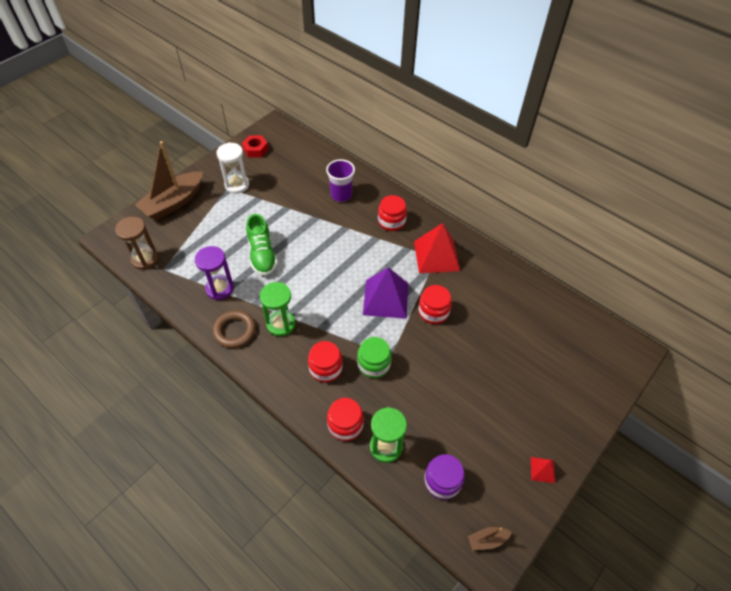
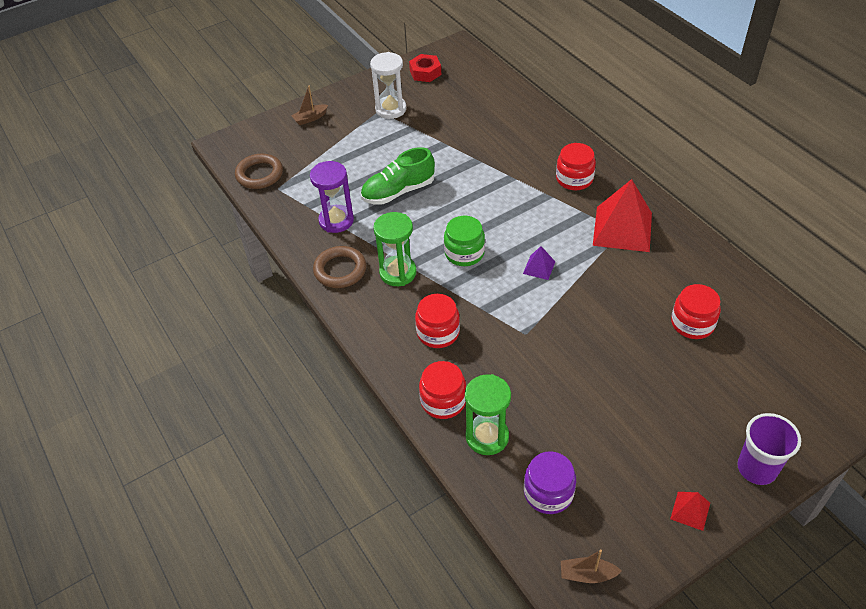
camera: 20 degrees right, 5 degrees down
brown hourglass [115,216,159,270] -> brown ring [235,154,283,189]
brown boat [135,141,203,221] -> brown boat [291,86,328,125], size x0.42
green shoe [246,214,278,276] -> green shoe turned 60 degrees clockwise [361,147,435,205]
purple cup [326,159,355,202] -> purple cup moved to [737,413,801,485]
green jar [357,337,391,378] -> green jar moved to [444,216,485,266]
purple pyramid [363,267,408,319] -> purple pyramid [523,246,555,280], size x0.46
red jar [418,285,452,324] -> red jar moved to [671,284,721,339]

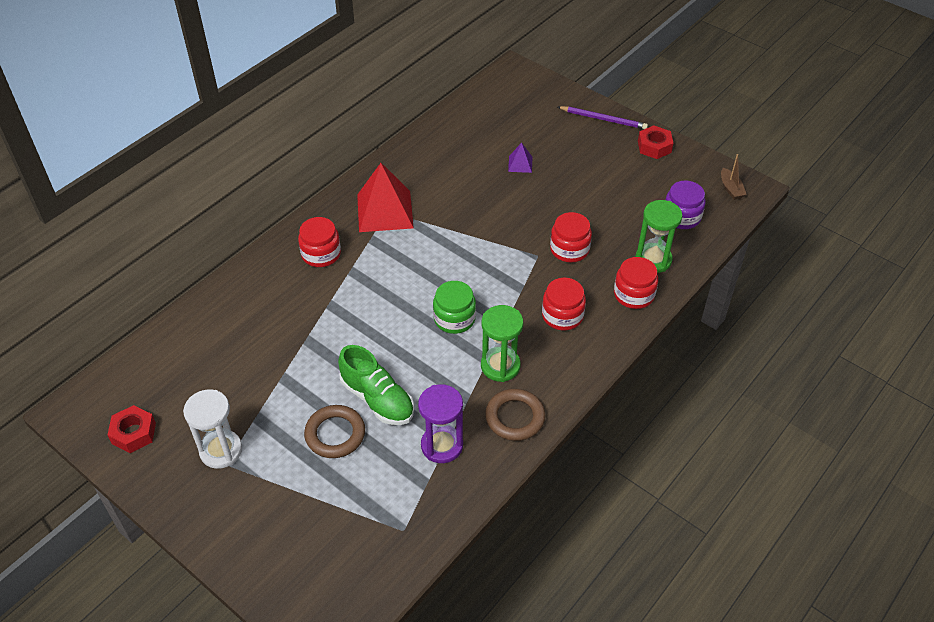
camera: 110 degrees left, 0 degrees up
brown ring [235,154,283,189] -> brown ring moved to [304,405,365,458]
brown boat [291,86,328,125] -> none
purple pyramid [523,246,555,280] -> purple pyramid moved to [508,143,532,173]
red pyramid [670,492,710,531] -> red nut [638,125,673,159]
red jar [671,284,721,339] -> red jar moved to [550,212,592,262]
purple cup [737,413,801,485] -> purple pencil [558,106,648,129]

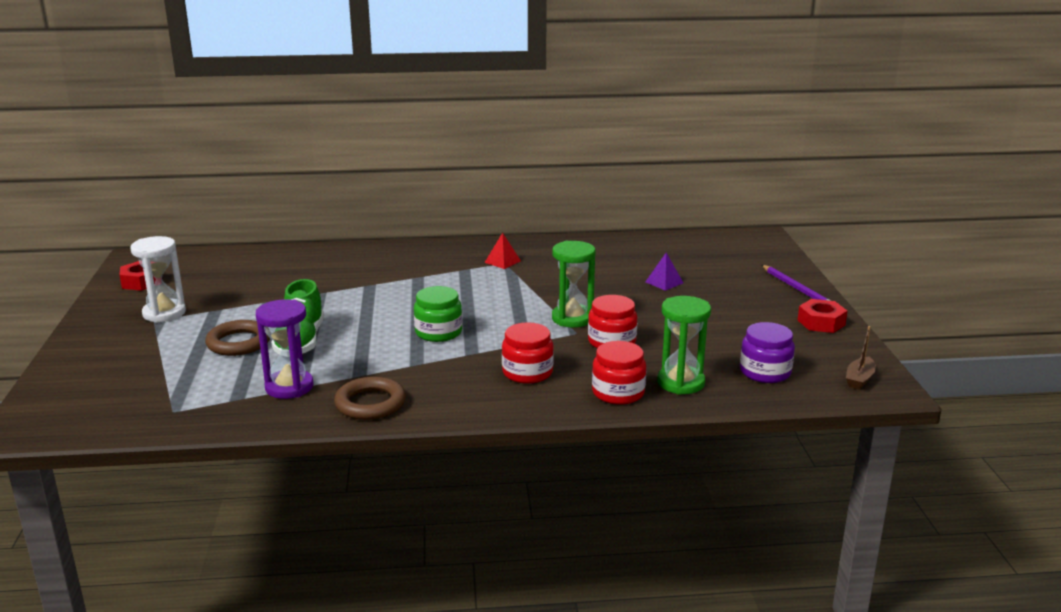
camera: 45 degrees right, 25 degrees down
red jar [298,217,341,267] -> none
red pyramid [357,163,414,232] -> red pyramid [485,232,521,269], size x0.46
green hourglass [481,305,523,382] -> green hourglass moved to [552,241,596,327]

